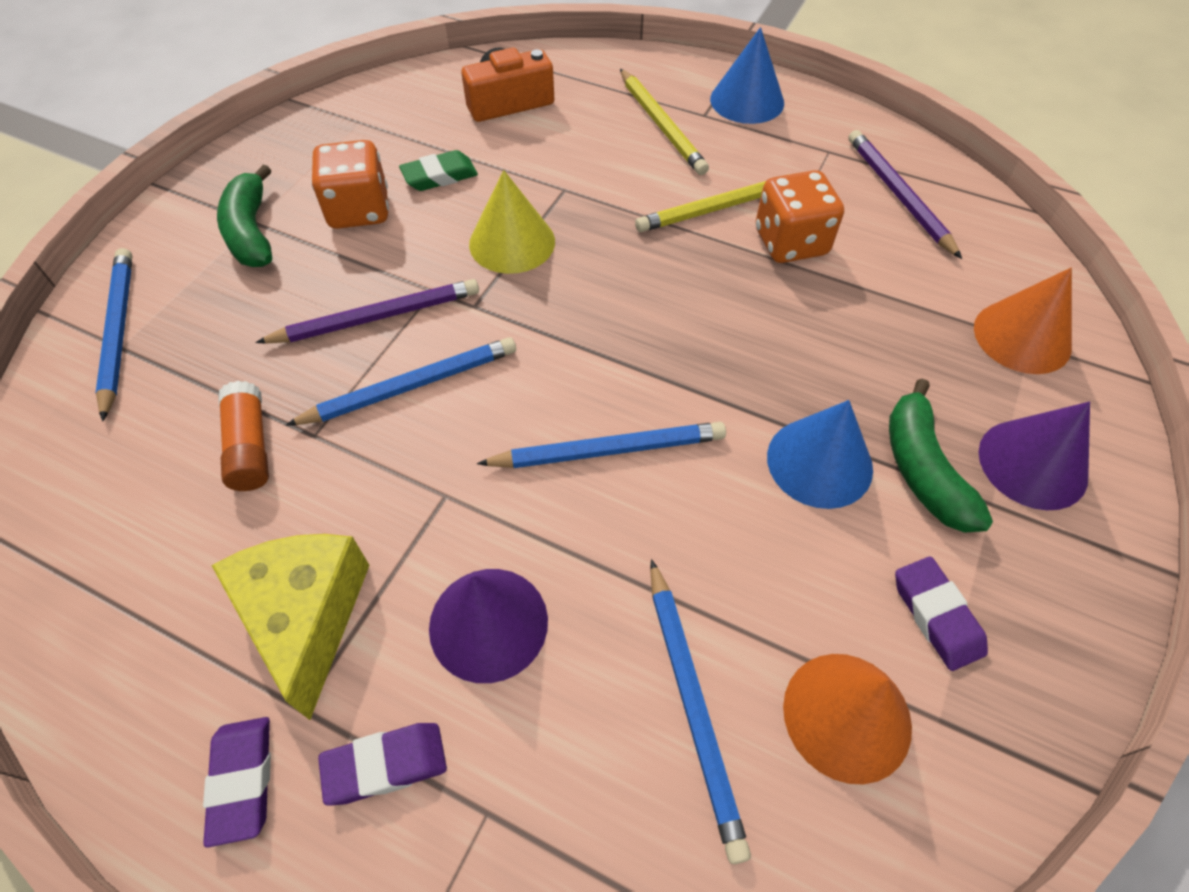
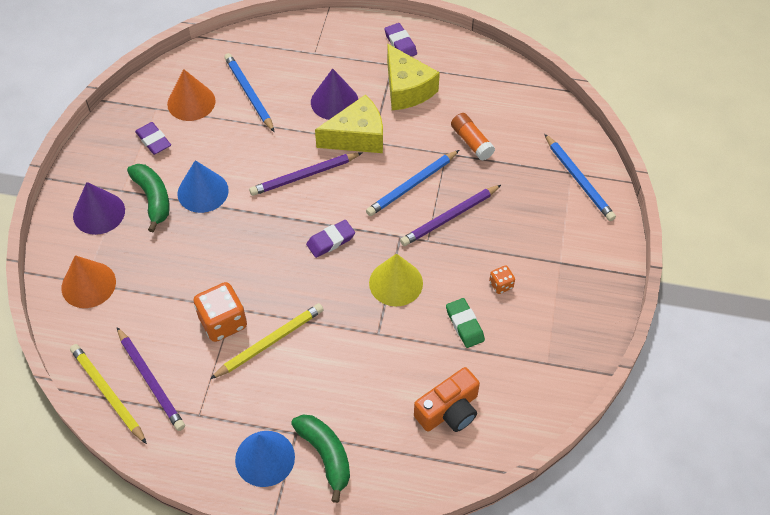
camera: 165 degrees right, 0 degrees up
green banana [217,165,272,267] -> green banana moved to [291,415,350,503]
orange dice [311,140,389,229] -> orange dice [489,266,515,294], size x0.50
purple eraser [318,723,447,806] -> purple eraser moved to [306,220,355,258]
green eraser [399,150,478,191] -> green eraser turned 75 degrees counterclockwise [446,298,485,348]
blue pencil [477,422,726,468] -> purple pencil [249,153,362,196]
yellow pencil [620,69,709,175] -> yellow pencil moved to [70,344,147,444]
none -> yellow cheese [315,95,383,153]

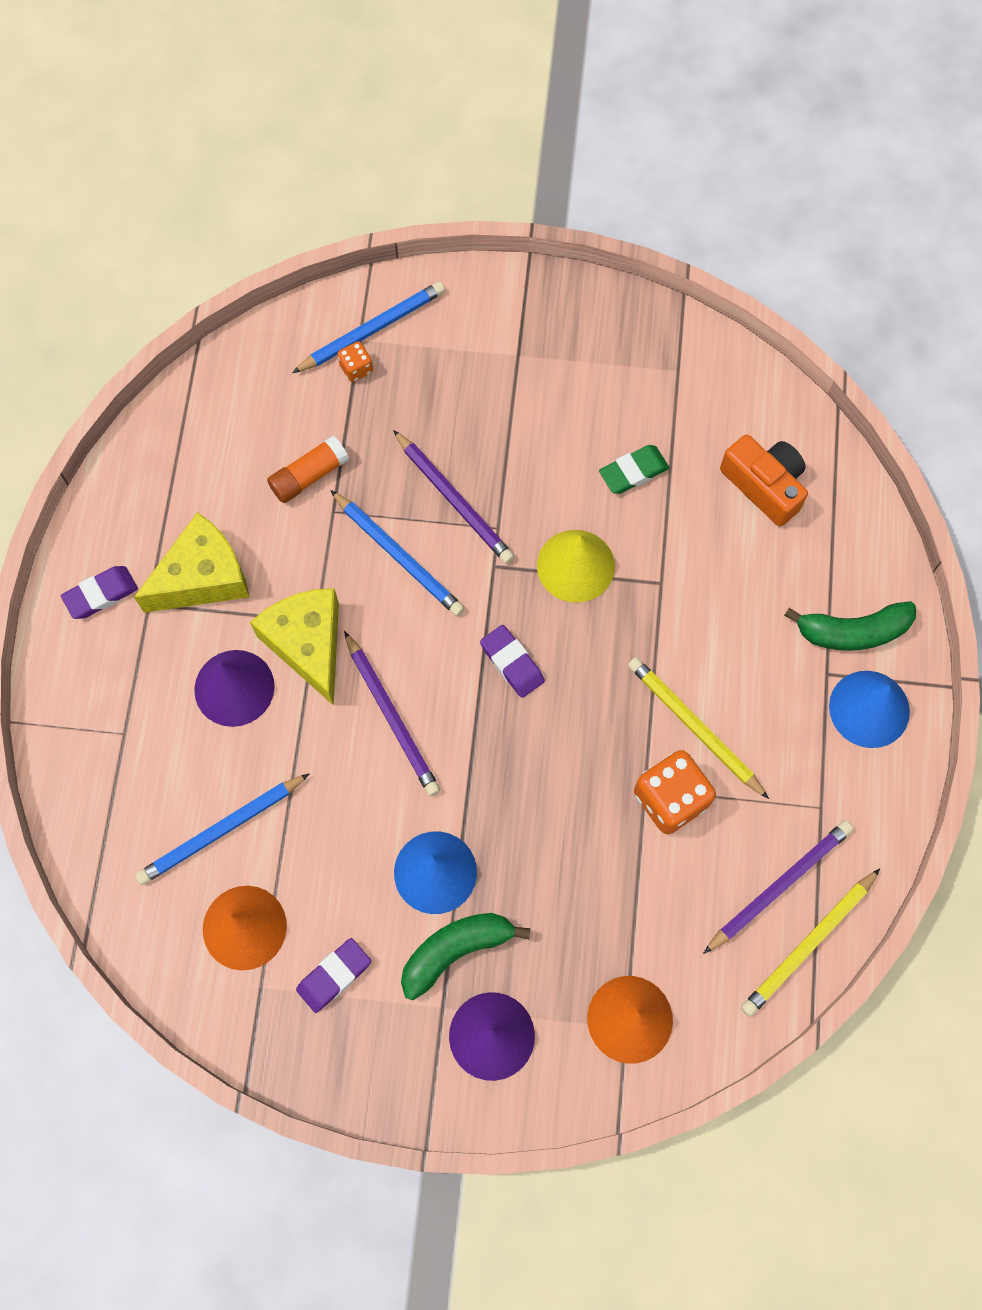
camera: 95 degrees left, 15 degrees up
green banana [291,415,350,503] -> green banana turned 150 degrees counterclockwise [784,601,916,651]
orange dice [489,266,515,294] -> orange dice moved to [337,341,373,382]

